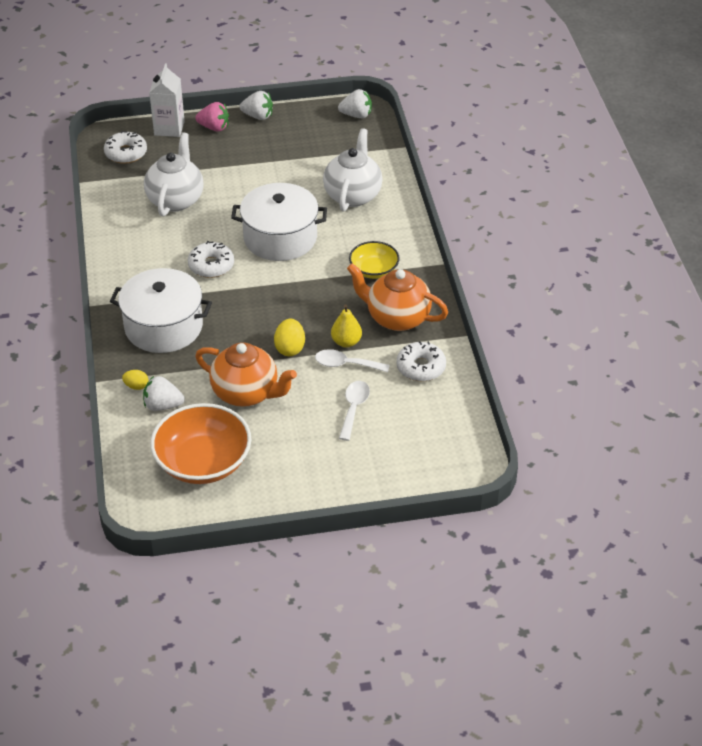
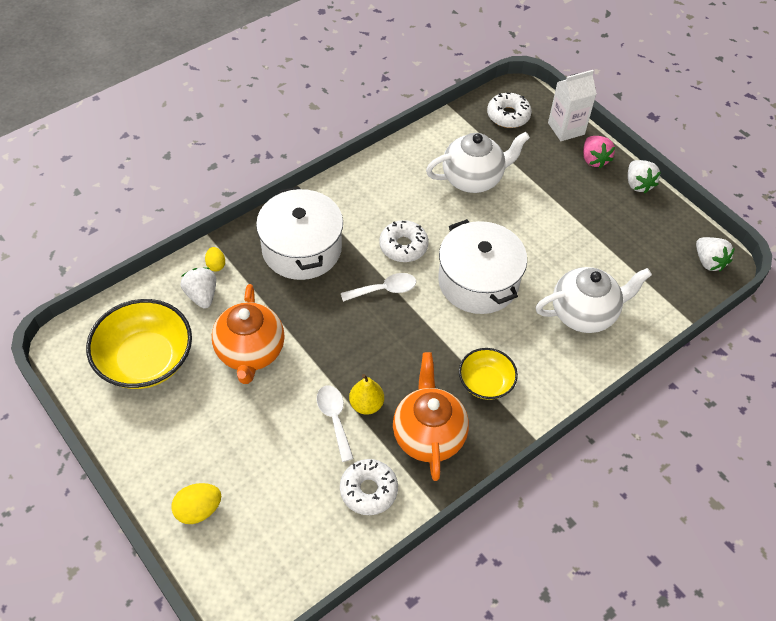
camera: 60 degrees right, 10 degrees up
orange bowl [150,403,251,484] -> yellow bowl [86,299,192,389]
yellow egg [274,319,305,356] -> yellow egg moved to [171,483,221,524]
white spoon [339,381,370,441] -> white spoon moved to [341,273,416,302]

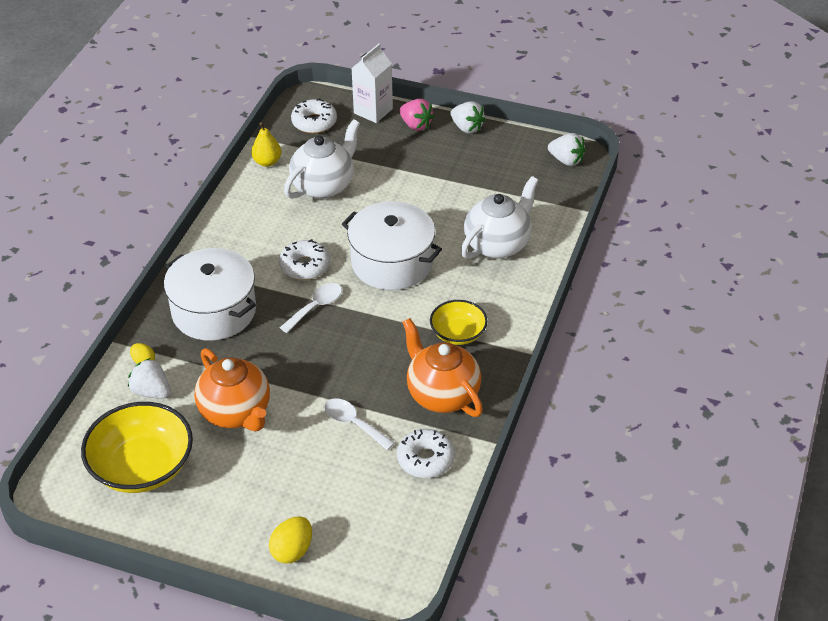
camera: 30 degrees left, 10 degrees down
yellow pear [349,374,384,415] -> yellow pear moved to [251,122,281,167]

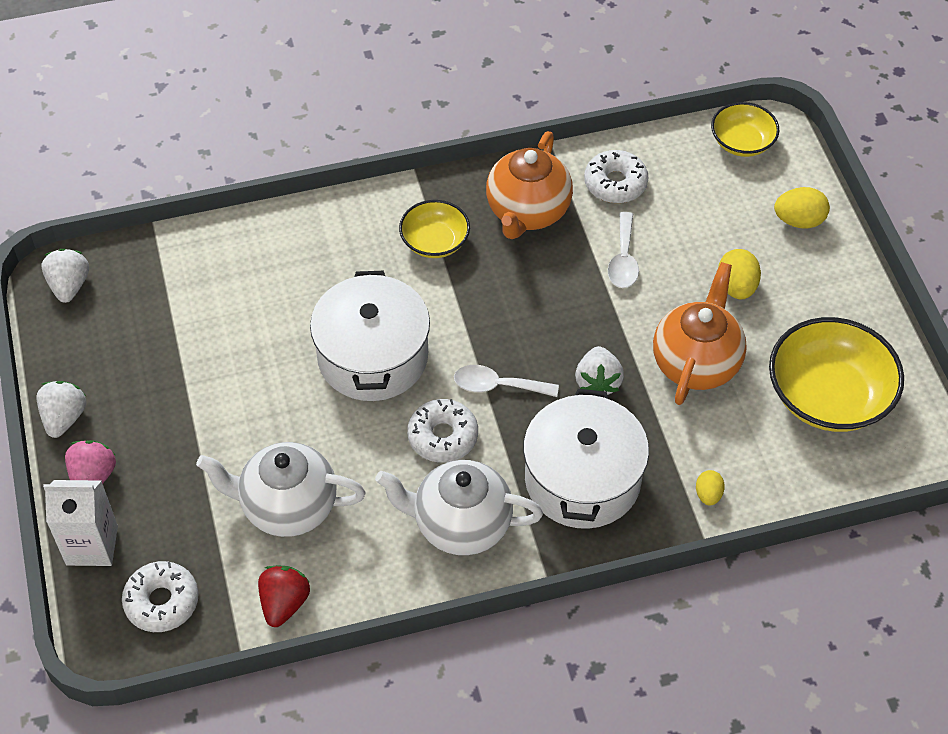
camera: 125 degrees left, 10 degrees up
white strawberry [128,358,170,399] -> white strawberry moved to [575,346,624,395]
yellow pear [251,122,281,167] -> red strawberry [258,566,310,627]
white teapot [461,176,539,259] -> white teapot moved to [375,460,543,555]
none -> yellow bowl [711,102,779,157]
none -> yellow egg [718,249,761,300]

